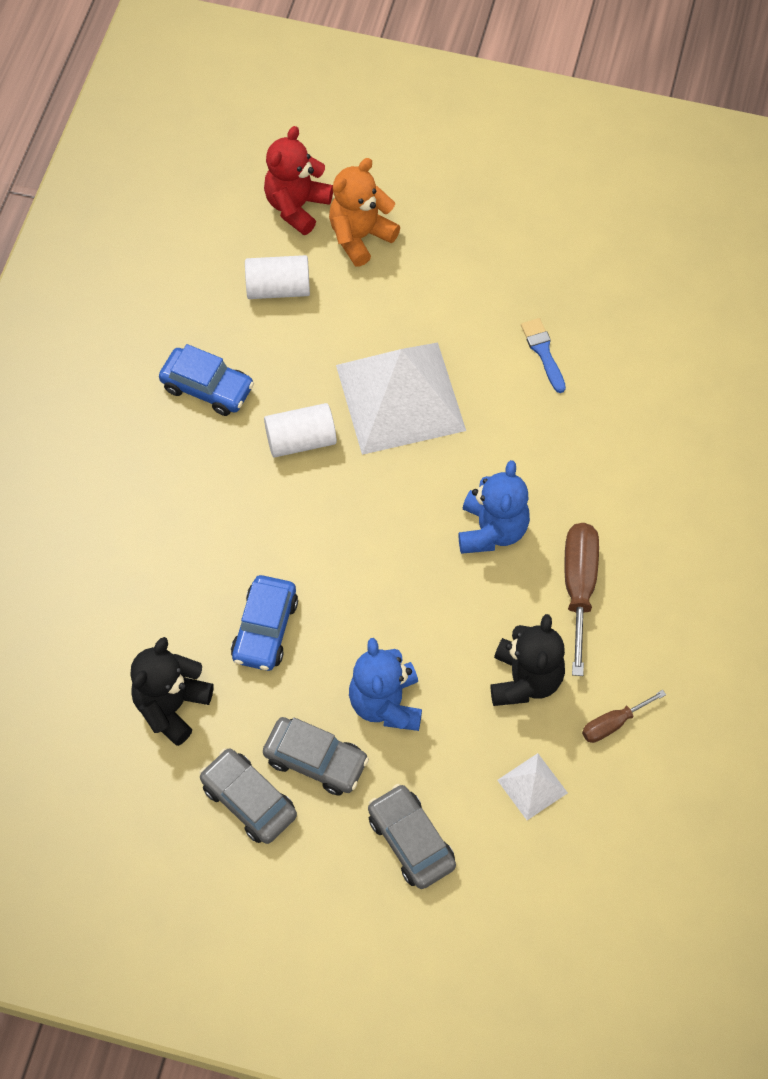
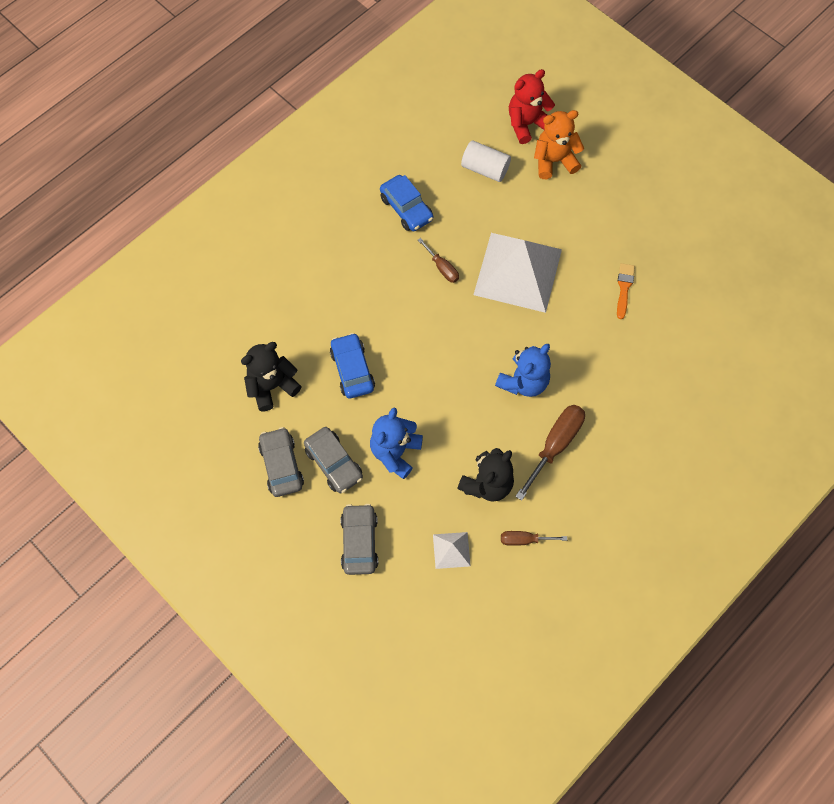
camera: 30 degrees right, 5 degrees up
blue car [231,575,298,671] -> blue car turned 120 degrees clockwise [330,333,375,398]
white cylinder [264,403,337,458] -> brown screwdriver [418,238,459,283]
blue brush [521,318,566,393] -> orange brush [617,263,635,319]

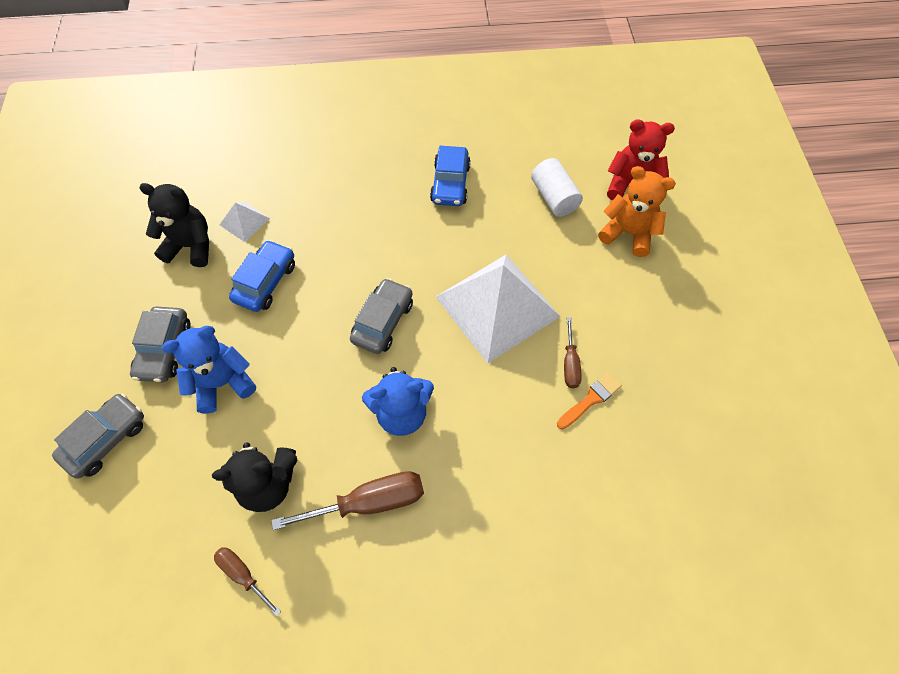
camera: 40 degrees right, 5 degrees down
grey car [258,427,304,497] -> grey car moved to [350,278,413,354]
brown screwdriver [418,238,459,283] -> brown screwdriver moved to [564,317,582,388]
white pyramid [433,532,471,569] -> white pyramid moved to [220,202,270,242]

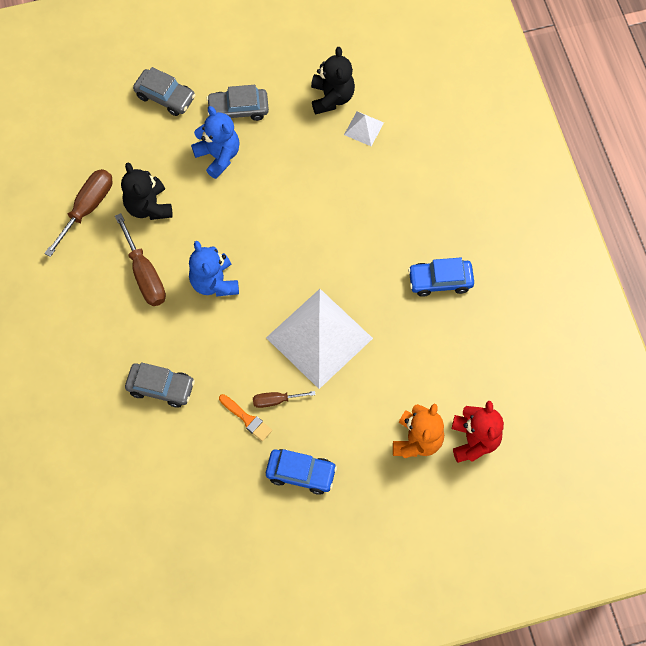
camera: 80 degrees right, 5 degrees up
brown screwdriver [214,547,281,616] -> brown screwdriver [44,169,113,257], size x1.77
blue car [229,240,295,312] -> blue car moved to [266,449,337,495]
grey car [350,278,413,354] -> grey car moved to [125,362,195,407]
white cylinder [531,158,583,217] -> none

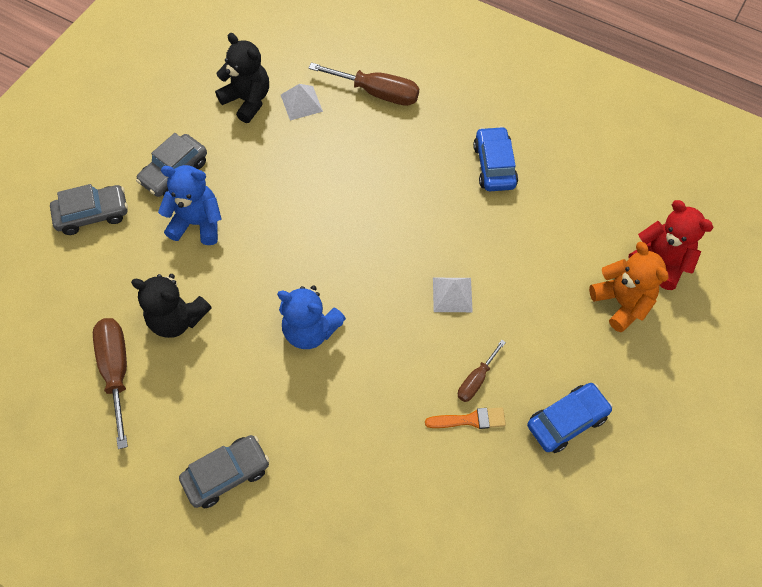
camera: 45 degrees left, 5 degrees down
brown screwdriver [115,213,166,306] -> brown screwdriver moved to [308,63,419,106]
grey car [125,362,195,407] -> grey car moved to [179,435,270,508]
white pyramid [266,289,373,389] -> white pyramid [433,278,473,312], size x0.43
blue car [408,258,474,297] -> blue car turned 135 degrees clockwise [473,126,518,191]

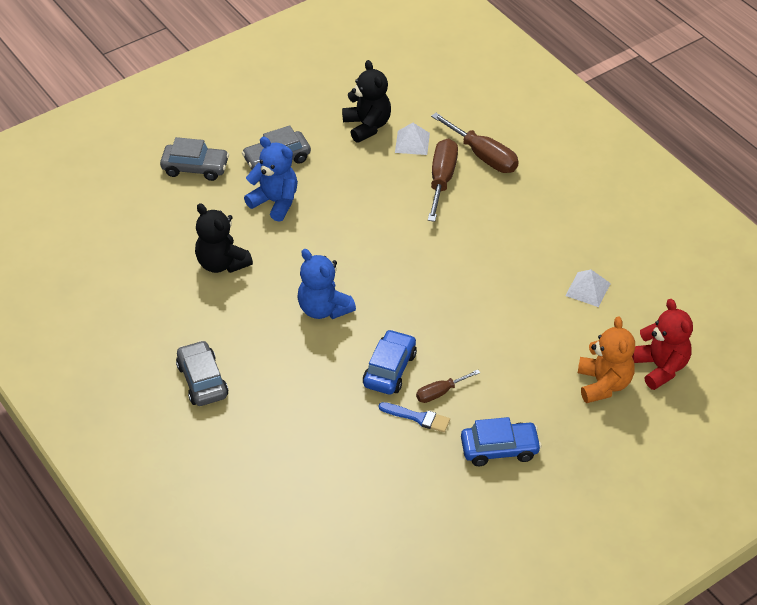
camera: 25 degrees right, 15 degrees down
brown screwdriver [93,318,128,449] -> brown screwdriver moved to [428,138,458,222]
grey car [179,435,270,508] -> grey car turned 105 degrees counterclockwise [176,340,228,406]
orange brush [425,407,506,429] -> blue brush [379,402,450,433]
white pyramid [433,278,473,312] -> white pyramid moved to [565,270,611,307]
blue car [473,126,518,191] -> blue car moved to [363,329,417,395]

